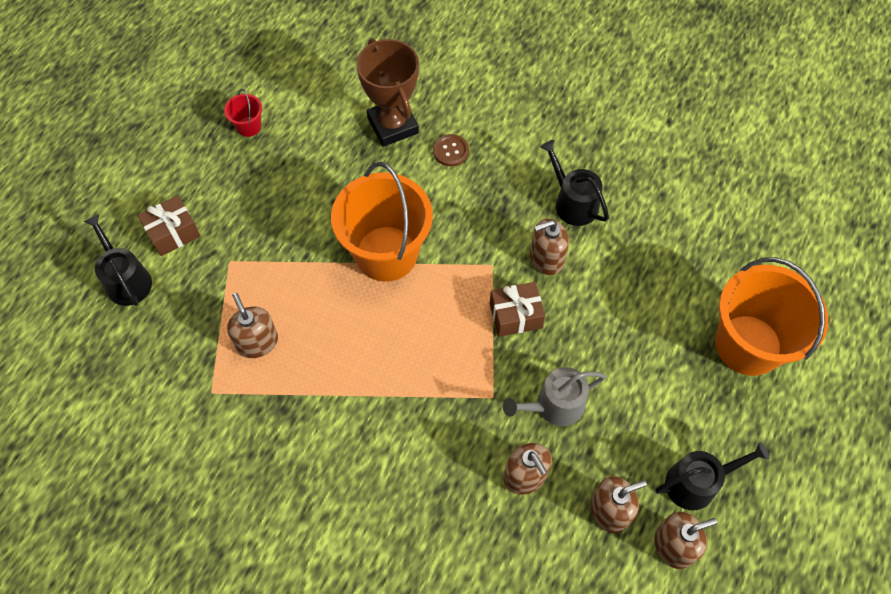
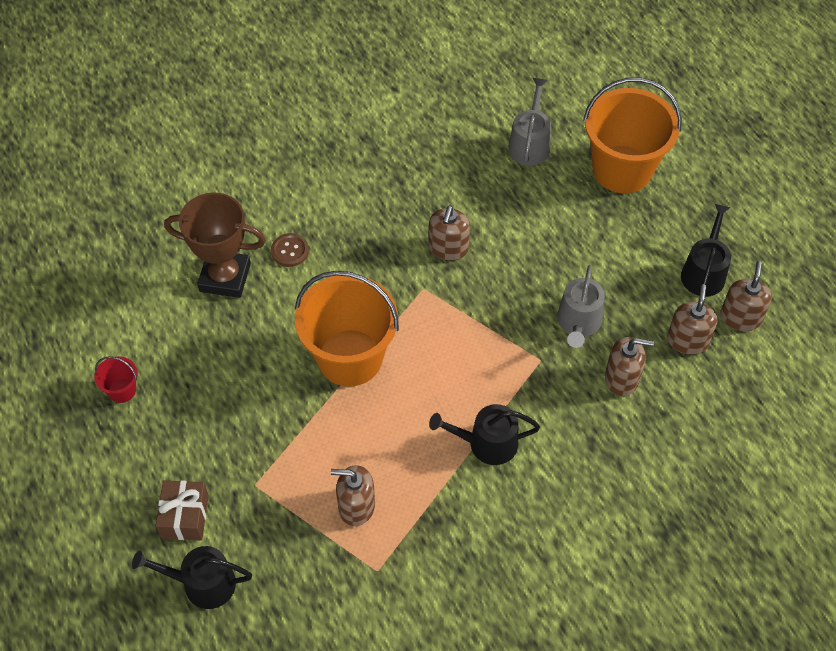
camera: 55 degrees left, 5 degrees down
brown gift [490,282,545,337] -> none
black watering can [540,140,609,226] -> black watering can moved to [429,404,540,465]
none -> grey watering can [508,78,551,166]

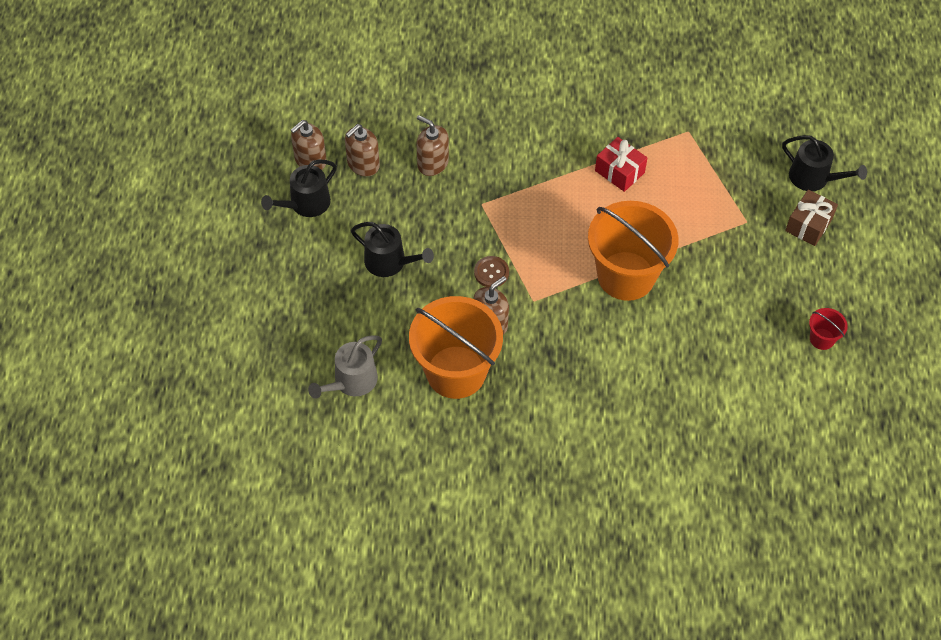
camera: 150 degrees left, 0 degrees up
brown trophy [164,192,266,298] -> none
brown button [271,233,309,267] -> brown button moved to [474,256,509,287]
brown soap dispenser [331,465,375,526] -> none
black watering can [429,404,540,465] -> black watering can moved to [351,222,434,277]
grey watering can [557,265,605,348] -> none
orange bucket [583,77,682,193] -> orange bucket moved to [409,296,503,399]
none -> red gift [595,137,647,192]

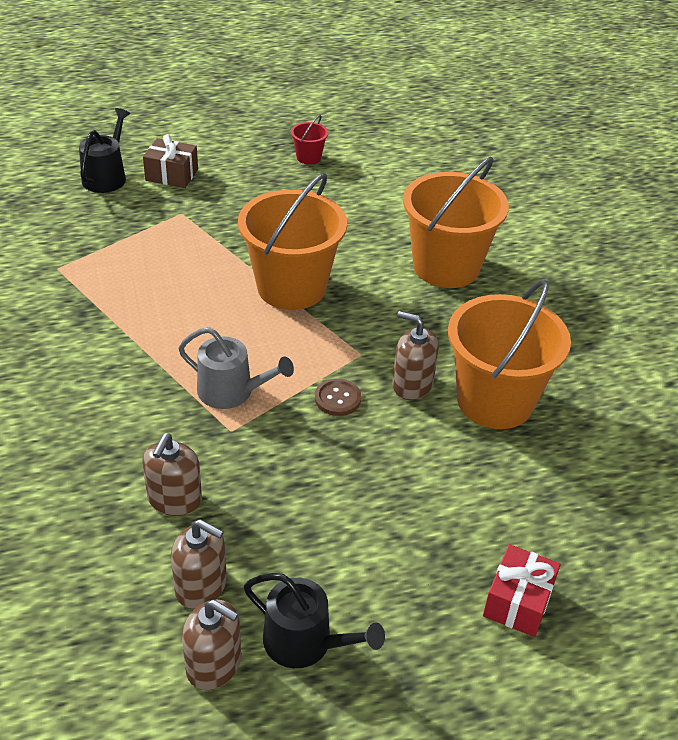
camera: 110 degrees left, 15 degrees down
grey watering can [308,336,382,399] -> grey watering can moved to [178,327,294,409]
black watering can [351,222,434,277] -> none
red gift [595,137,647,192] -> red gift moved to [483,544,561,637]
none -> orange bucket [403,157,509,288]

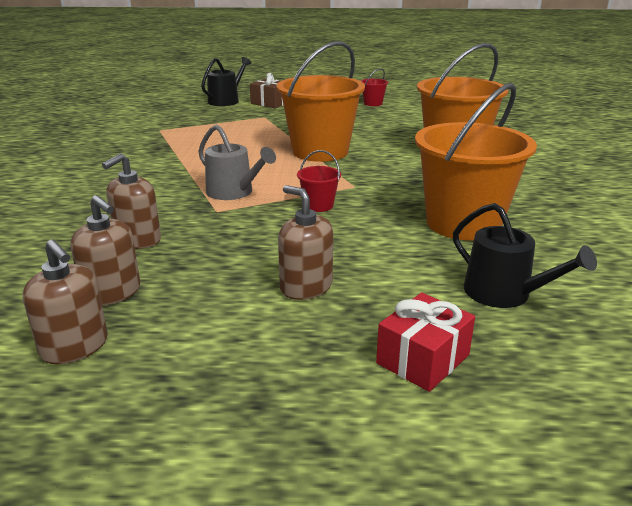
camera: 20 degrees right, 15 degrees down
black watering can [244,573,385,668] -> black watering can moved to [453,203,597,308]
brown button [315,379,361,416] -> red bucket [297,150,341,212]
brown soap dispenser [392,311,439,400] -> brown soap dispenser moved to [278,185,333,300]

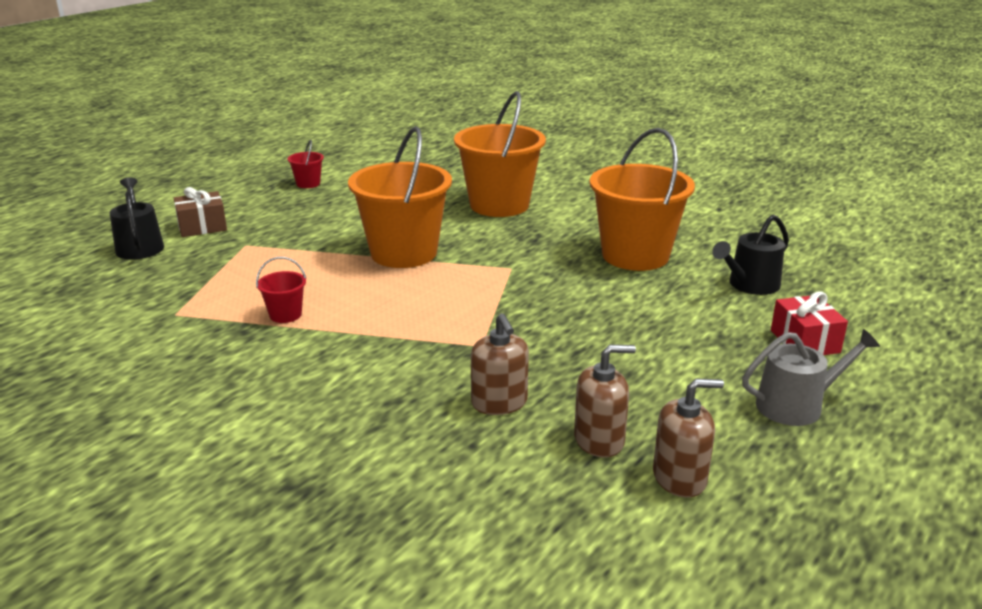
camera: 55 degrees left, 0 degrees up
grey watering can [198,124,276,200] -> grey watering can moved to [742,329,880,426]
brown soap dispenser [278,185,333,300] -> none
red bucket [297,150,341,212] -> red bucket moved to [256,257,306,323]
black watering can [453,203,597,308] -> black watering can turned 150 degrees clockwise [712,215,789,295]

